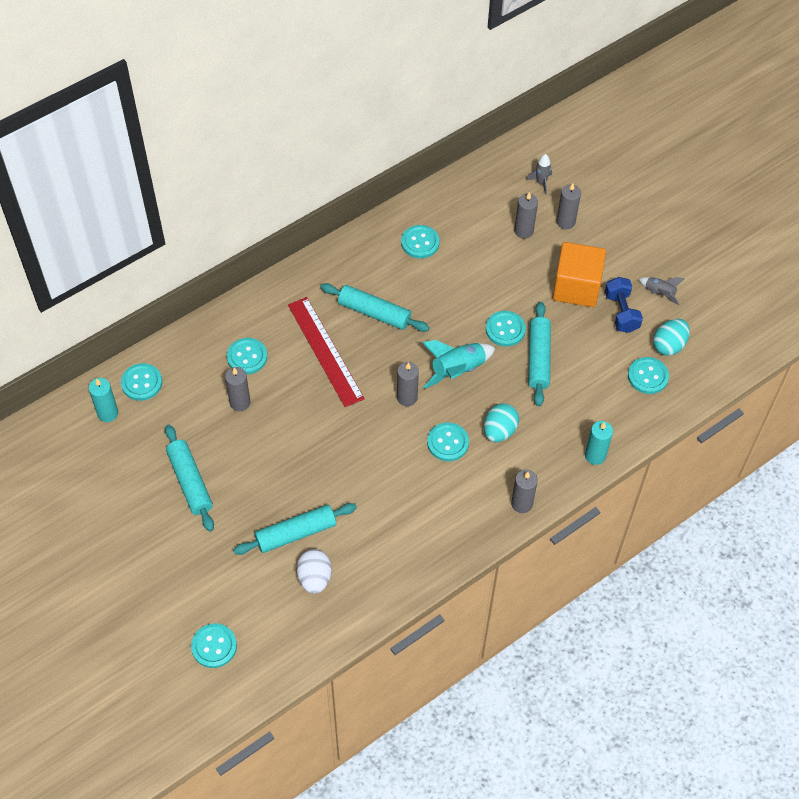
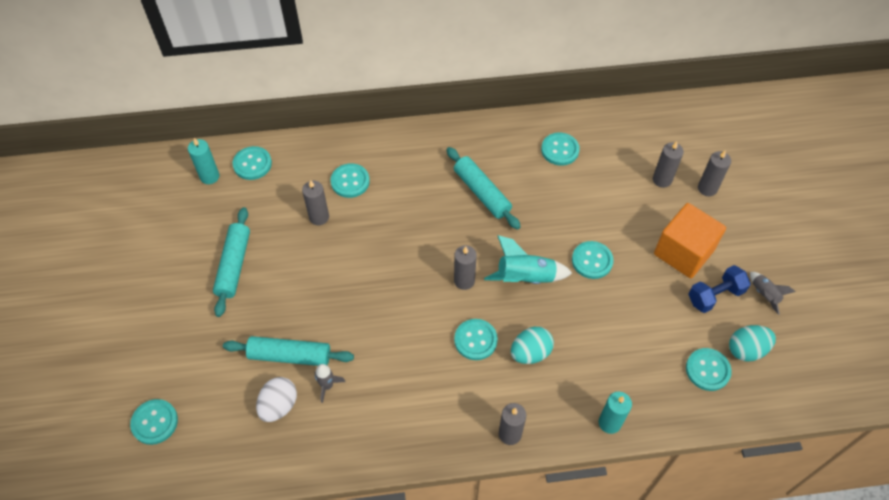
camera: 30 degrees right, 0 degrees up
red ruler [288,297,365,407] -> none
grey rocket [526,154,552,195] -> grey rocket moved to [315,364,345,403]
turquoise rolling pin [528,302,551,406] -> none
blue dumbbell [605,277,643,333] -> blue dumbbell turned 45 degrees clockwise [688,265,751,313]

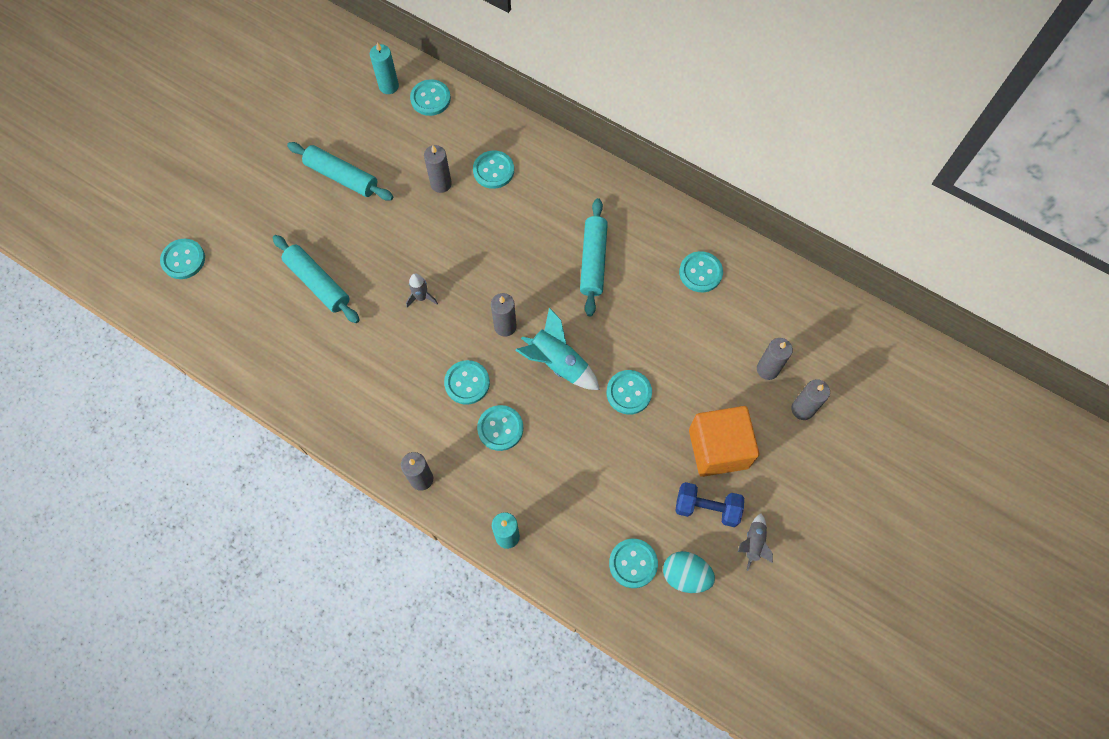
camera: 40 degrees right, 10 degrees up
turquoise rolling pin [213,207,250,317] -> turquoise rolling pin turned 75 degrees clockwise [287,142,393,201]
white egg [256,377,297,422] -> none
grey rocket [315,364,345,403] -> grey rocket moved to [406,273,438,308]
turquoise egg [511,327,554,364] -> turquoise button [477,405,523,451]

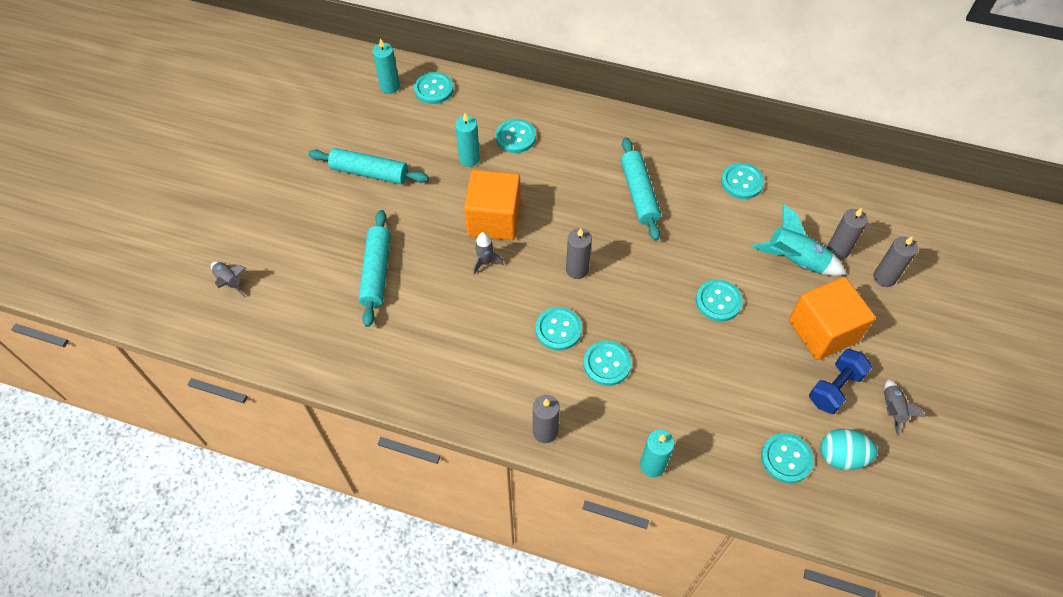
camera: 15 degrees left, 10 degrees down
turquoise button [160,239,205,279] -> grey rocket [211,262,246,298]
turquoise rolling pin [273,235,360,323] -> turquoise rolling pin turned 60 degrees clockwise [358,210,391,327]
grey candle [424,145,452,193] -> turquoise candle [455,113,480,167]
turquoise rocket [515,307,600,390] -> turquoise rocket moved to [752,204,846,276]
blue dumbbell [675,482,744,527] -> blue dumbbell turned 45 degrees counterclockwise [809,349,872,414]
none -> orange cube [464,170,521,240]

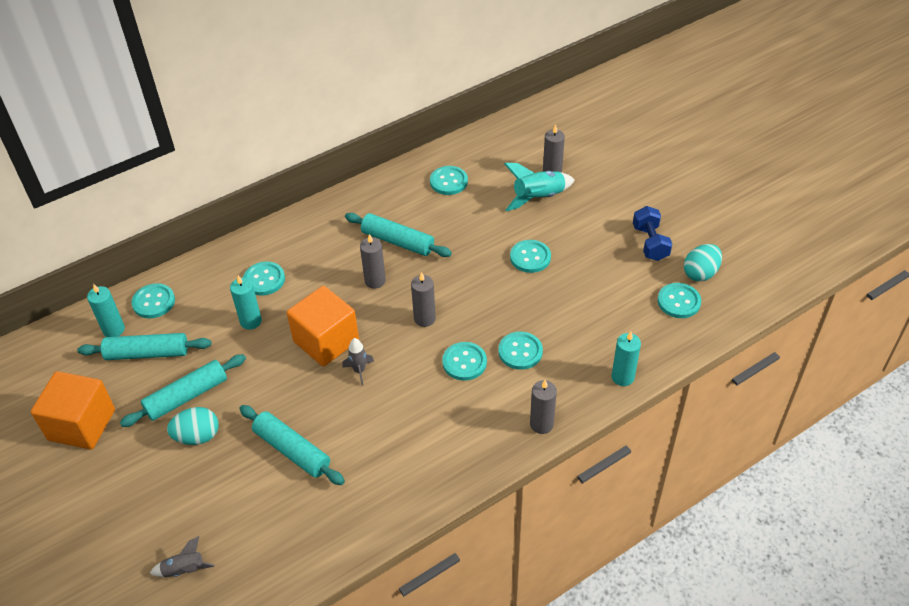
camera: 50 degrees left, 10 degrees down
orange cube [789,277,876,360] -> orange cube moved to [31,371,115,450]
grey candle [873,236,918,287] -> grey candle moved to [360,234,386,289]
grey rocket [884,379,926,436] -> none
none -> turquoise rolling pin [77,333,212,360]
none -> turquoise egg [167,407,219,445]

